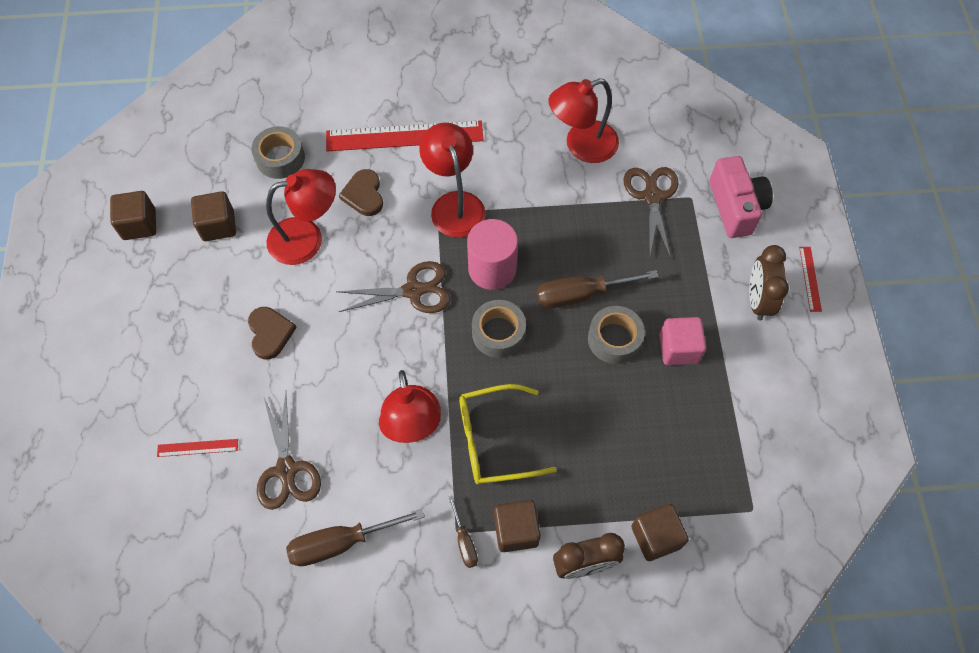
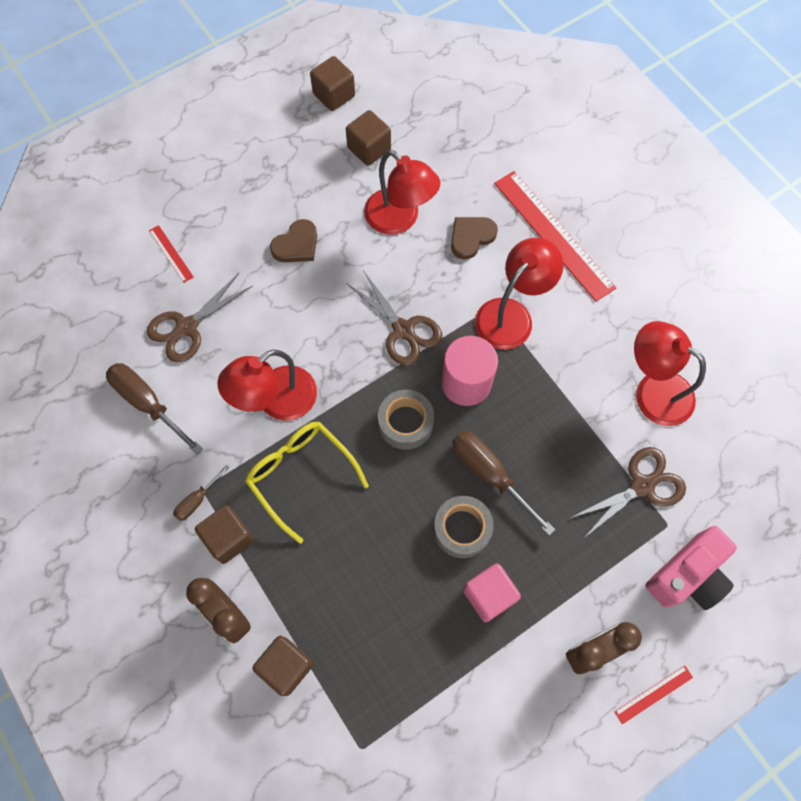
camera: 60 degrees right, 5 degrees up
grey tape [252,126,305,179] -> none

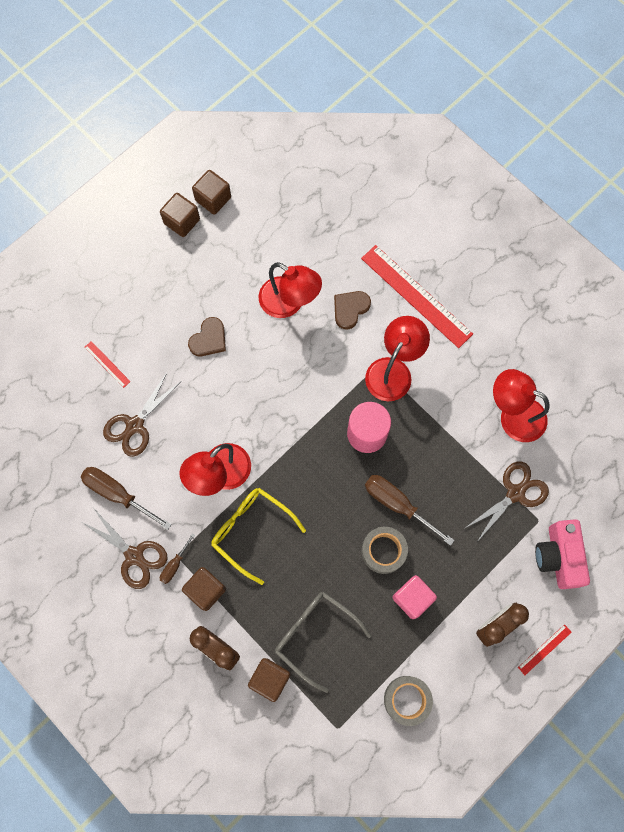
camera: 10 degrees left, 5 degrees up
brown cube [346,110,391,166] -> brown cube moved to [160,193,200,237]
brown scissors [346,272,442,366] -> brown scissors moved to [80,509,168,589]
grey tape [378,390,434,450] -> grey tape moved to [384,676,433,726]
pink camera [646,526,737,610] -> pink camera turned 135 degrees clockwise [535,519,590,589]
none -> grey glasses [275,592,371,693]

